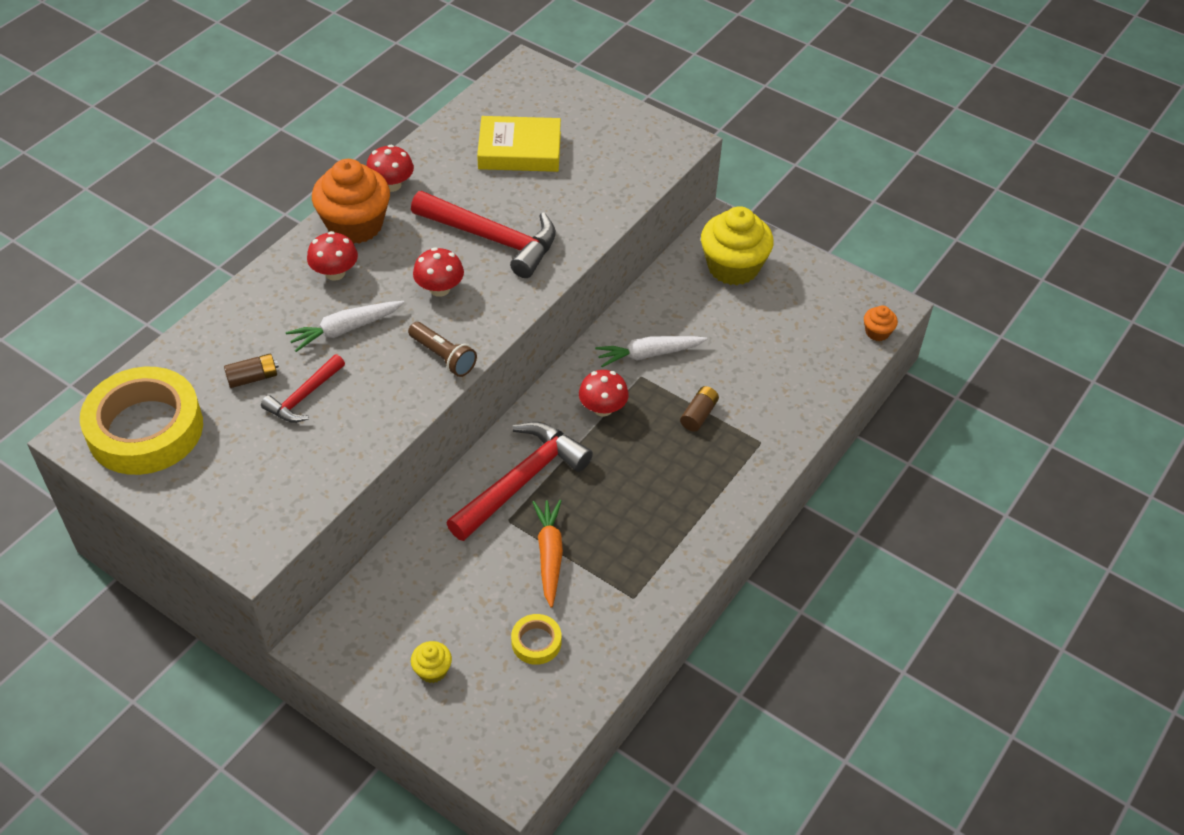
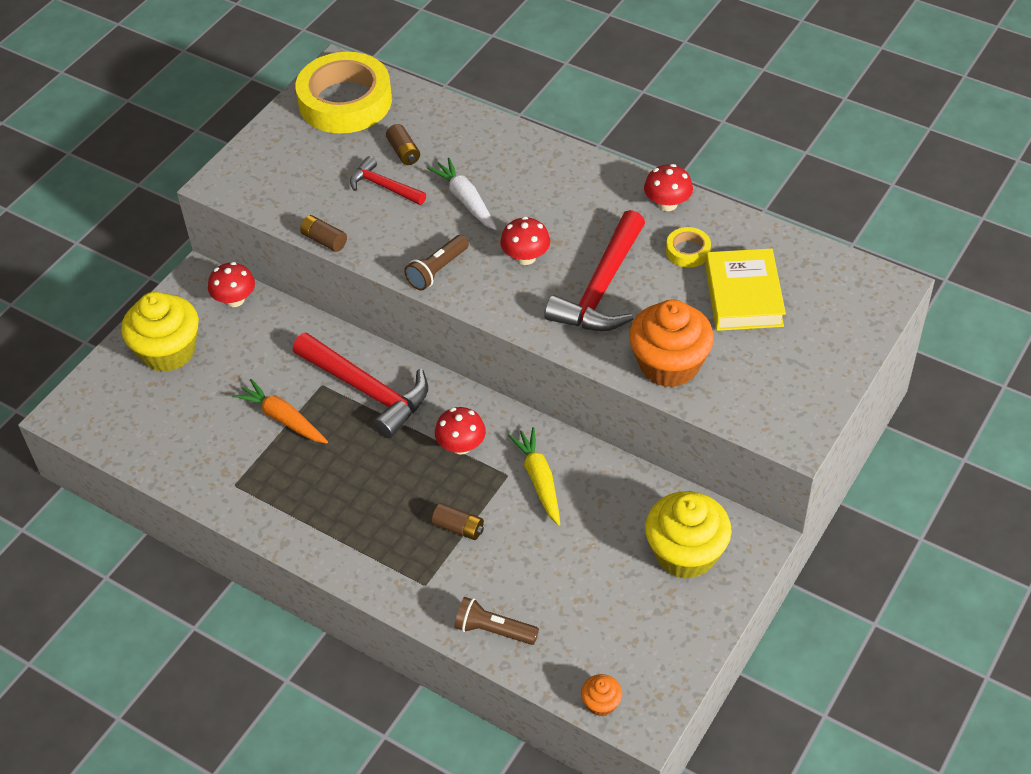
camera: 90 degrees right, 0 degrees up
red mushroom [307,231,358,281] -> red mushroom moved to [208,262,255,307]
orange cupcake [312,159,390,244] -> orange cupcake moved to [629,300,714,387]
yellow cupcake [411,641,452,683] -> yellow cupcake [121,292,199,372], size x2.21
yellow tape [511,614,561,665] -> yellow tape moved to [666,227,711,268]
orange carrot [532,500,563,608] -> orange carrot turned 135 degrees counterclockwise [233,379,328,444]
white carrot [595,336,707,367] -> yellow carrot [508,427,560,526]
none -> brown battery [300,215,347,252]
none -> brown flashlight [455,597,539,645]

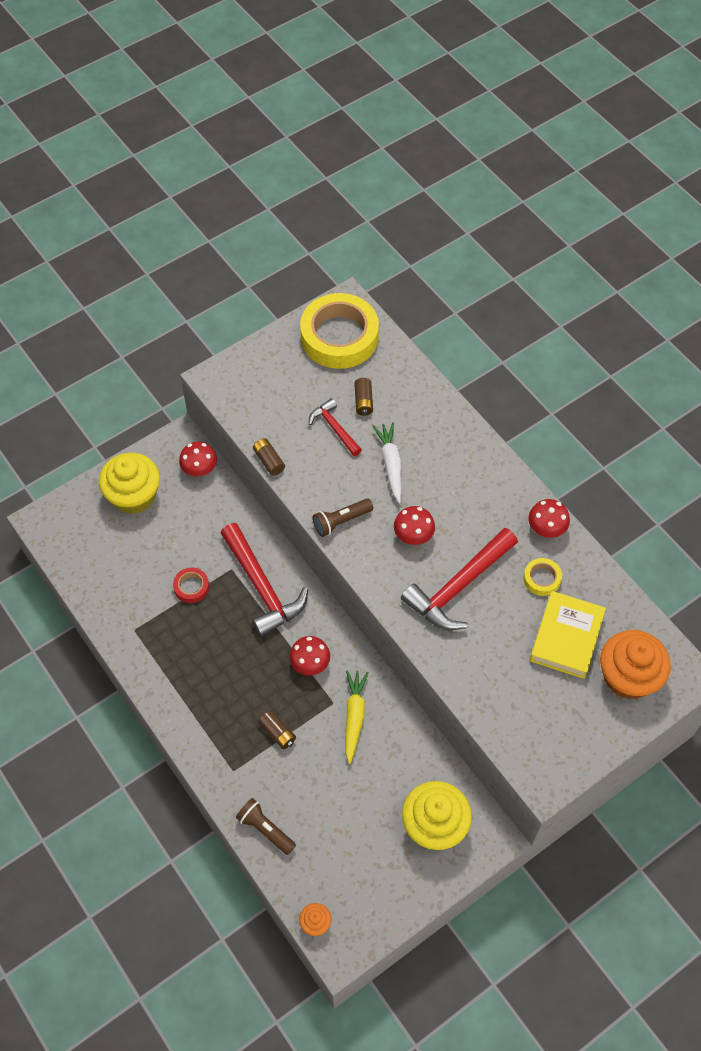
camera: 20 degrees right, 10 degrees up
orange carrot [233,379,328,444] -> red tape [173,568,209,603]
orange cupcake [629,300,714,387] -> orange cupcake moved to [600,630,671,699]

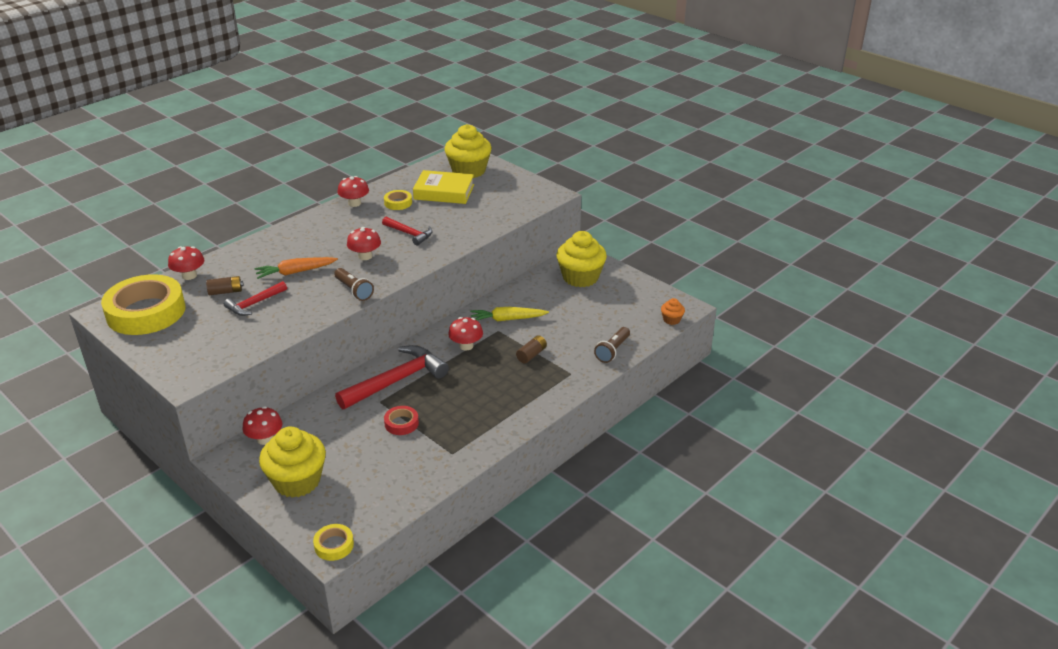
camera: 100 degrees left, 25 degrees down
brown battery [253,438,285,476] -> none
white carrot [373,422,402,504] -> orange carrot [255,257,338,279]
red hammer [401,528,518,630] -> red hammer [382,217,432,246], size x0.56
orange cupcake [600,630,671,699] -> yellow cupcake [444,124,492,178]
none -> red mushroom [168,246,204,280]
none -> yellow tape [313,524,354,561]

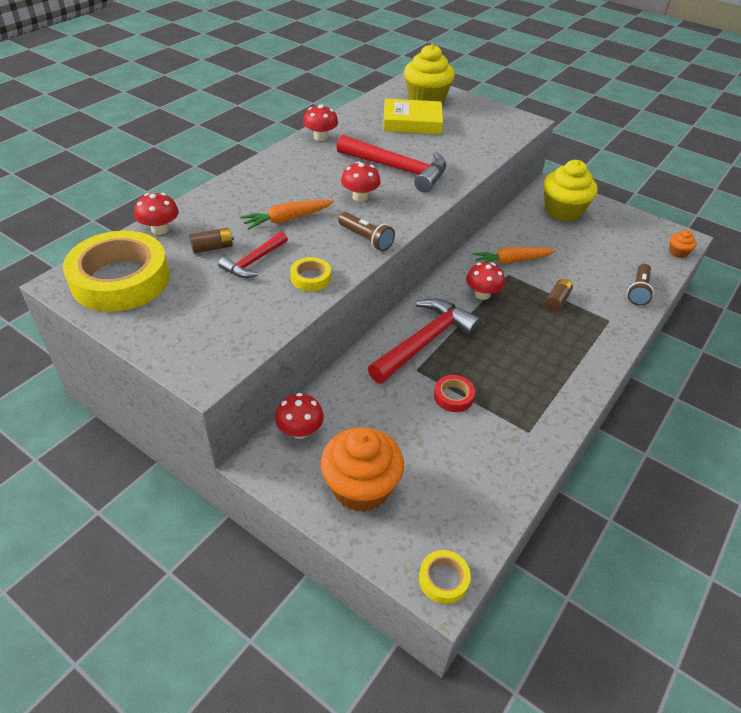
camera: 10 degrees left, 10 degrees up
yellow cupcake [259,426,326,498] -> orange cupcake [321,427,404,512]
red hammer [382,217,432,246] -> red hammer [336,135,446,193], size x1.80
yellow tape [384,190,412,210] -> yellow tape moved to [290,257,331,291]
yellow carrot [470,307,549,321] -> orange carrot [473,247,556,264]

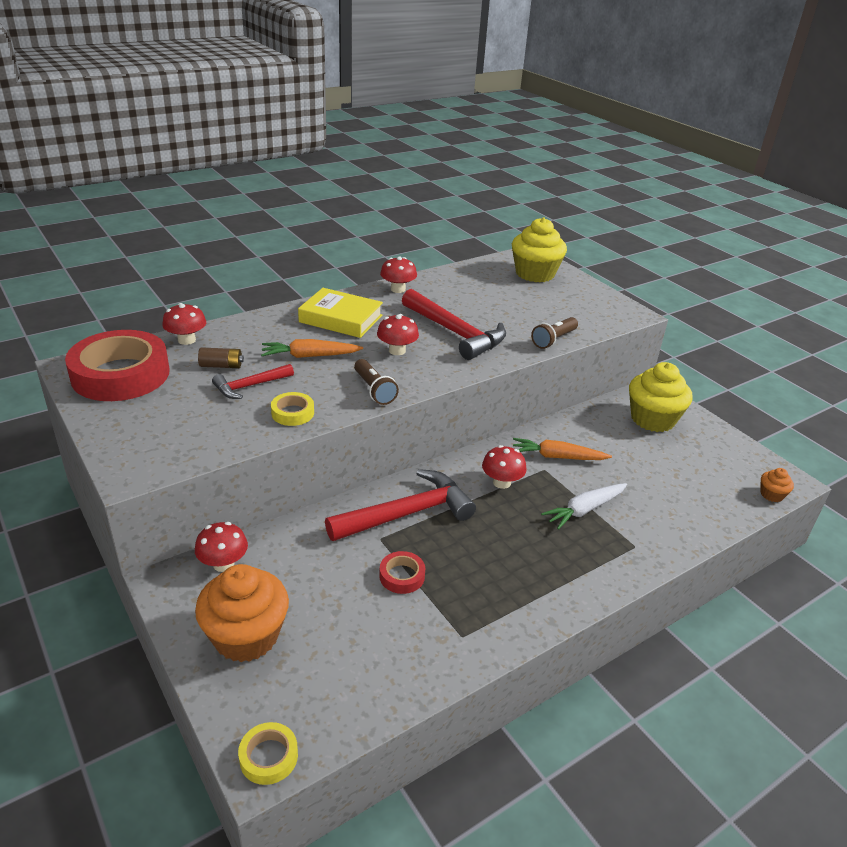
camera: 20 degrees right, 10 degrees down
yellow tape [63,230,170,312] -> red tape [65,330,170,401]
yellow book [383,98,443,134] -> yellow book moved to [298,288,383,338]
brown battery [545,279,573,312] -> white carrot [541,483,627,530]
brown flashlight [627,264,654,306] -> brown flashlight moved to [531,317,578,349]

